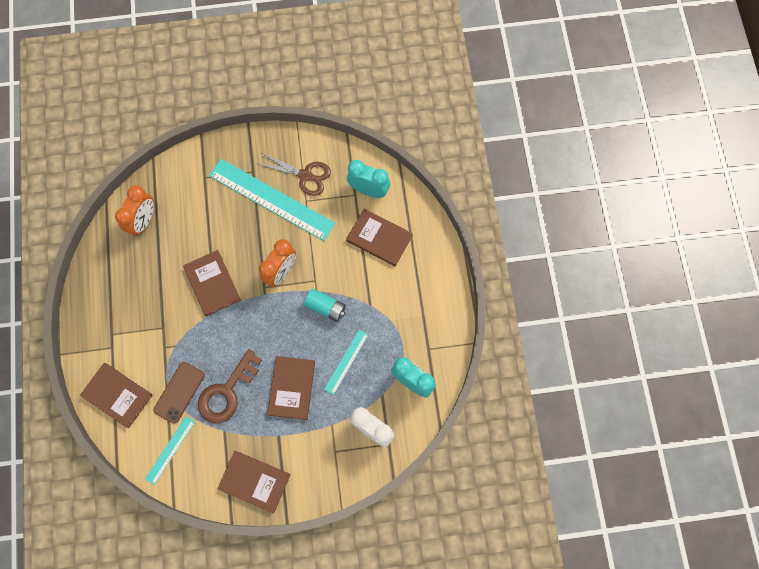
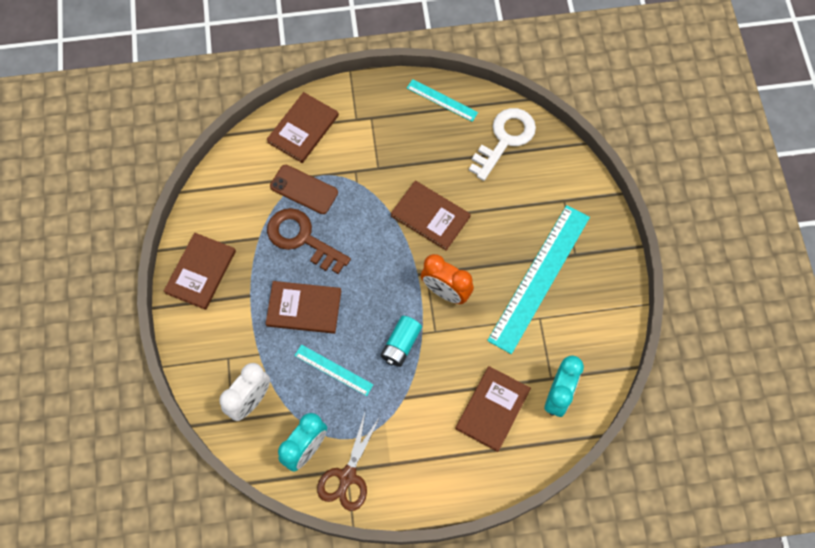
camera: 90 degrees right, 5 degrees down
orange clock [115,185,154,236] -> white key [469,108,536,181]
turquoise ruler [145,416,195,485] -> turquoise ruler moved to [407,79,478,122]
brown book [183,250,241,316] -> brown book turned 60 degrees clockwise [391,181,471,251]
brown scissors [258,153,331,196] -> brown scissors moved to [317,413,380,511]

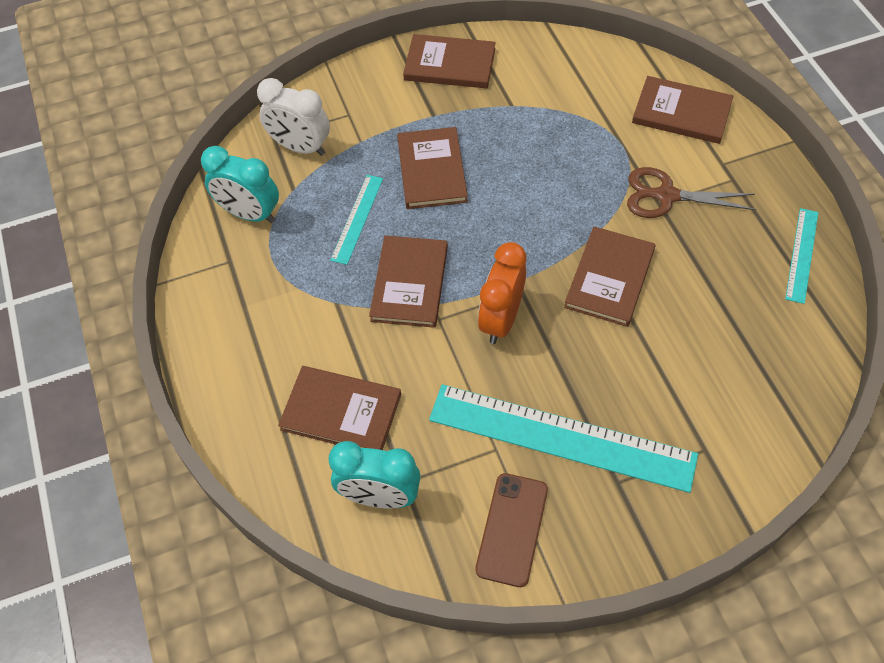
camera: 80 degrees right, 10 degrees down
brown key [267,208,351,274] -> none
brown phone [270,165,338,214] -> brown phone moved to [475,473,548,587]
brown scissors [317,413,380,511] -> brown scissors moved to [627,167,756,218]
turquoise battery [381,316,422,367] -> brown book [369,236,448,328]
white key [469,108,536,181] -> none

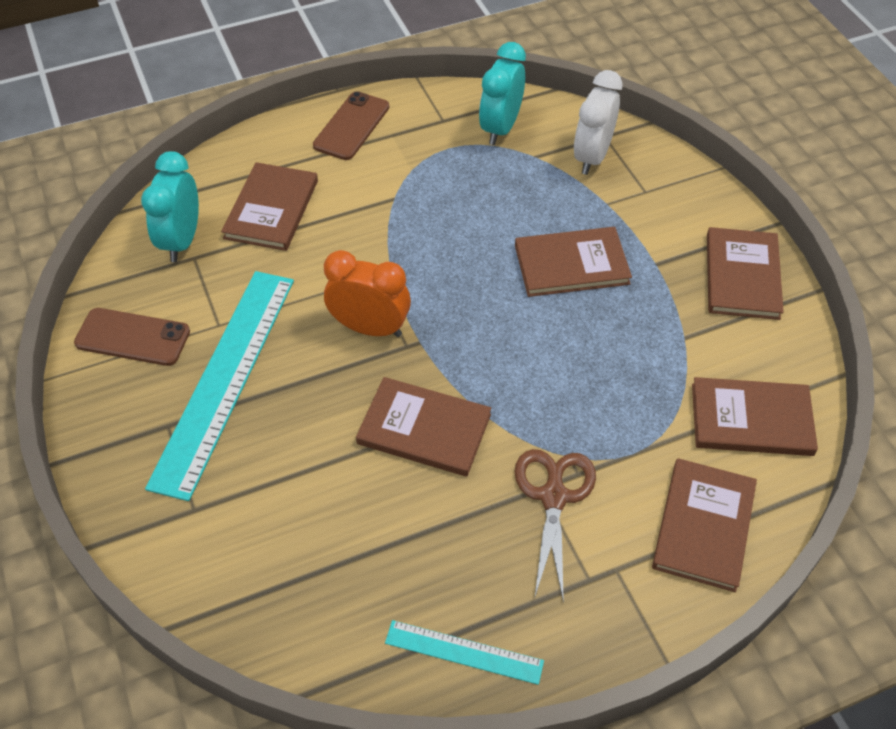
camera: 85 degrees right, 5 degrees down
turquoise ruler [330,175,383,265] -> none
brown book [369,236,448,328] -> brown book moved to [692,377,818,456]
none -> brown phone [313,91,389,160]

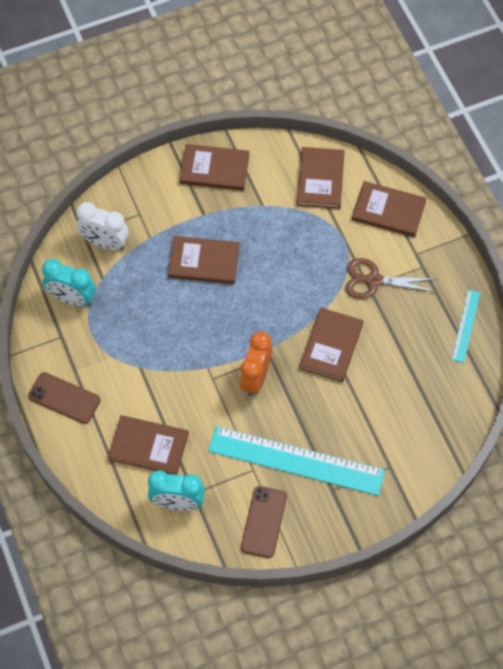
camera: 90 degrees left, 10 degrees up
brown book [515,227,632,297] -> brown book turned 75 degrees counterclockwise [168,236,240,284]

